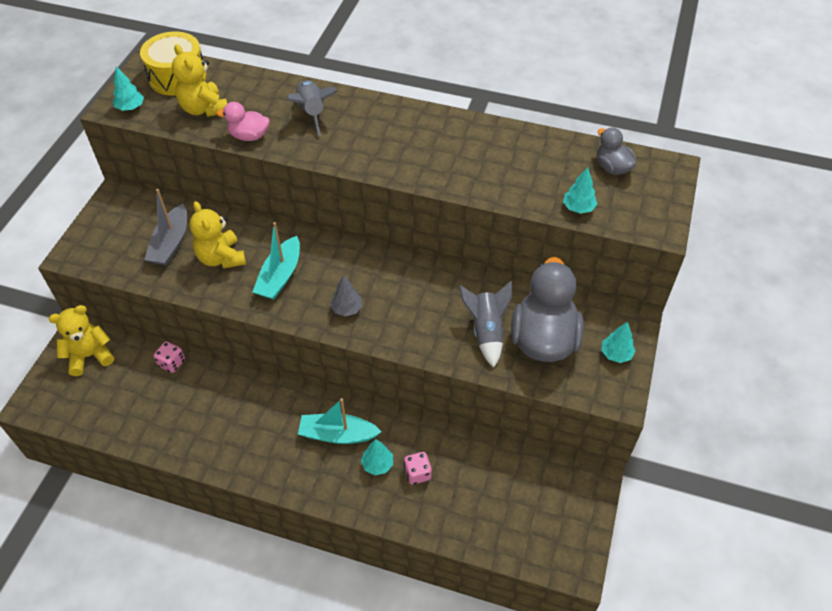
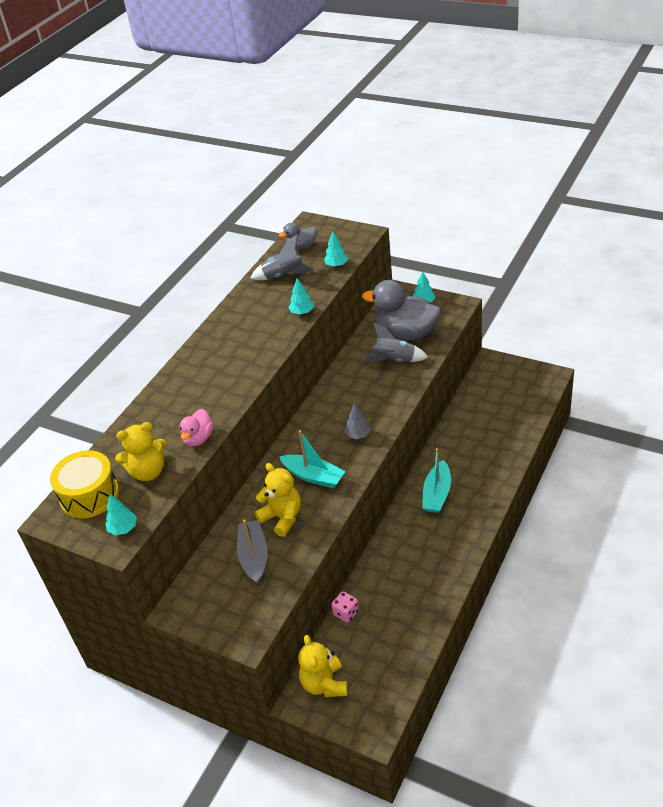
camera: 75 degrees left, 10 degrees down
grey boat [144,189,187,266] -> grey boat turned 120 degrees counterclockwise [237,520,268,584]
yellow teddy bear [190,201,246,269] -> yellow teddy bear turned 120 degrees counterclockwise [255,463,301,537]
grey rocket [287,80,338,136] -> grey rocket moved to [250,234,314,280]
turquoise tree [361,439,393,475] -> turquoise tree moved to [288,278,314,315]
pink dice [404,452,432,485] -> none

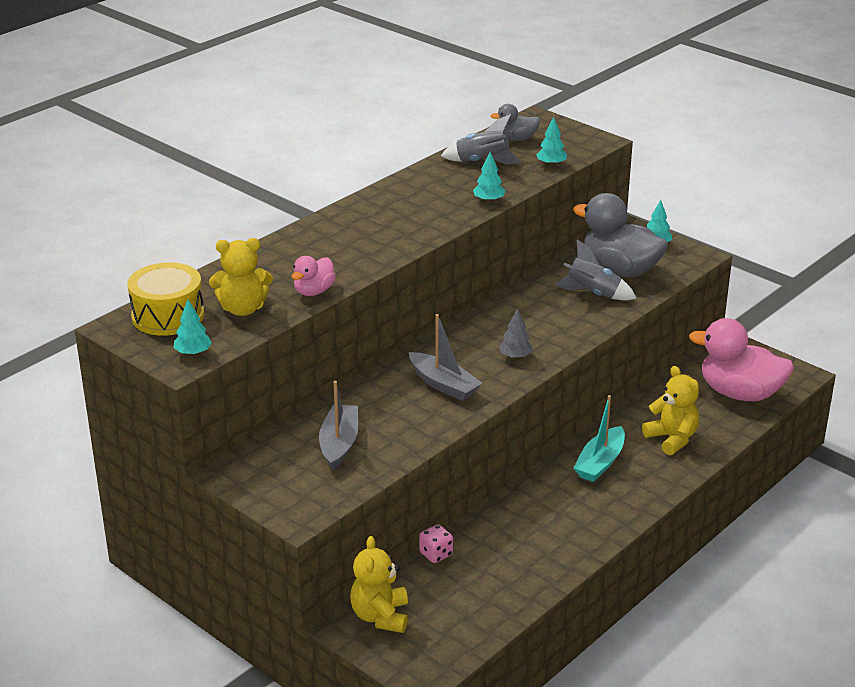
camera: 10 degrees right, 10 degrees down
yellow teddy bear [255,463,301,537] -> yellow teddy bear moved to [642,366,699,455]
turquoise boat [279,430,346,488] -> grey boat [409,314,482,401]
none -> pink duck [689,318,794,401]

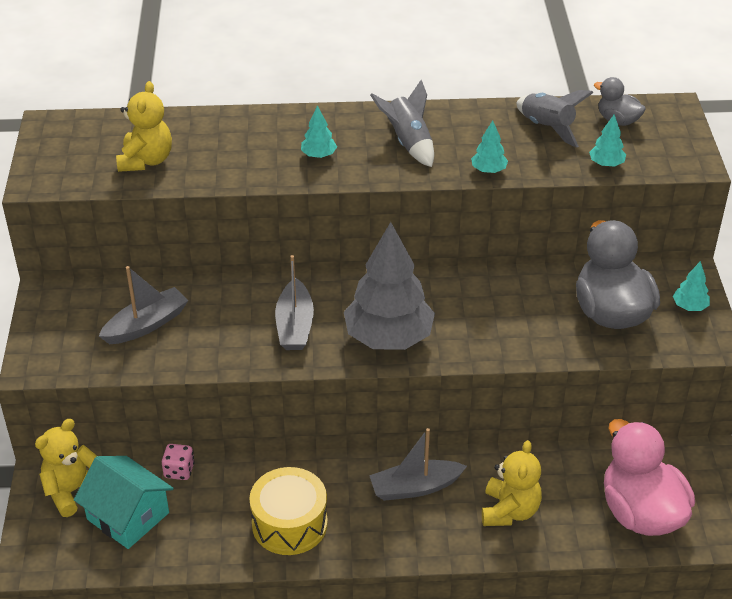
camera: 45 degrees right, 10 degrees up
yellow drum [128,262,204,336] -> yellow drum moved to [249,467,328,555]
turquoise tree [173,299,212,356] -> turquoise tree moved to [301,105,337,158]
yellow teddy bear [209,238,273,316] -> yellow teddy bear turned 120 degrees counterclockwise [116,81,172,172]
pink duck [292,256,336,296] -> none
grey tree [499,308,533,359] -> grey tree [344,222,435,350], size x2.40
grey rocket [554,240,637,301] -> grey rocket moved to [370,80,434,167]
turquoise boat [574,395,625,482] -> grey boat [369,428,467,501]
none -> turquoise house [74,456,174,549]

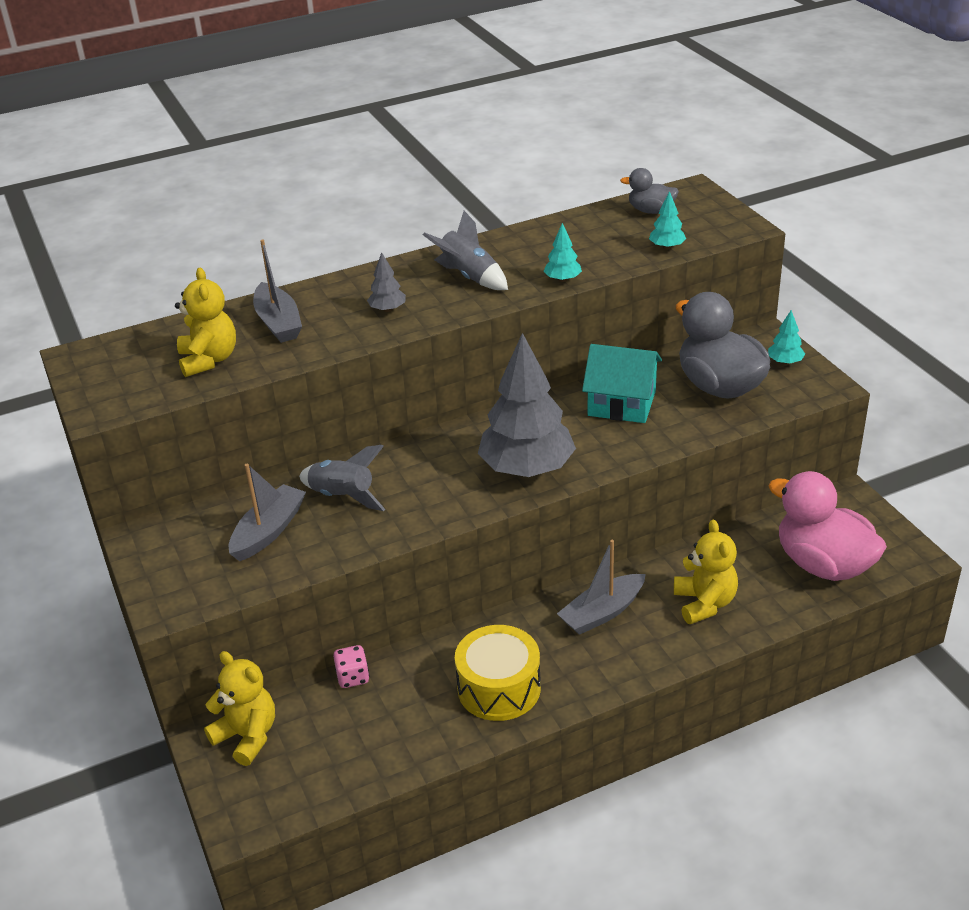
camera: 20 degrees left, 5 degrees down
yellow teddy bear [35,419,97,517] -> yellow teddy bear turned 105 degrees clockwise [204,651,275,766]
turquoise house [74,456,174,549] -> turquoise house moved to [582,344,662,423]
grey boat [275,255,314,350] -> grey boat moved to [253,240,302,343]
turquoise tree [301,105,337,158] -> grey tree [367,252,406,312]
grey rocket [516,90,594,148] -> grey rocket moved to [299,445,385,511]

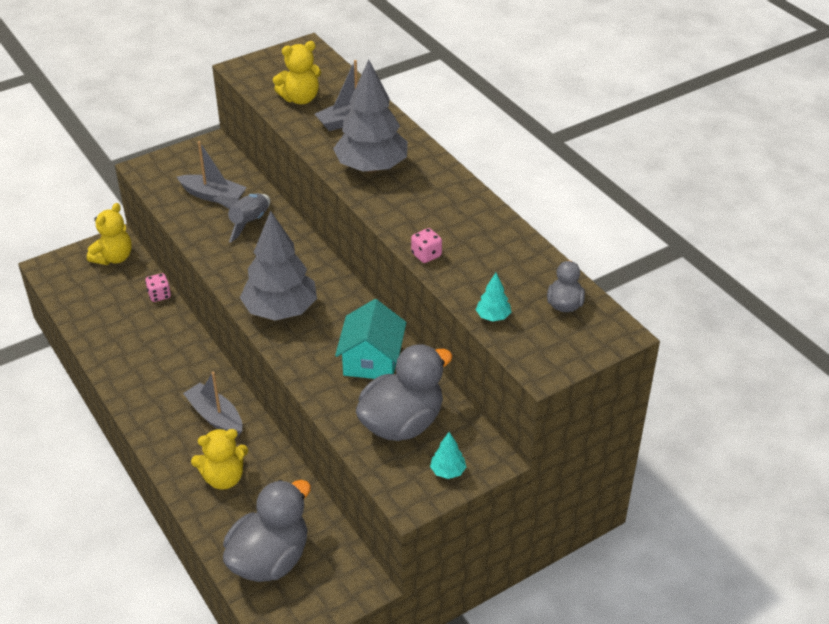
camera: 80 degrees right, 5 degrees up
grey tree [367,252,406,312] -> grey tree [333,59,408,173], size x2.40
grey rocket [423,211,508,290] -> none
yellow drum [455,625,541,721] -> none
turquoise tree [544,223,582,282] -> pink dice [411,228,442,263]
pink duck [768,471,887,581] -> grey duck [223,480,311,582]

